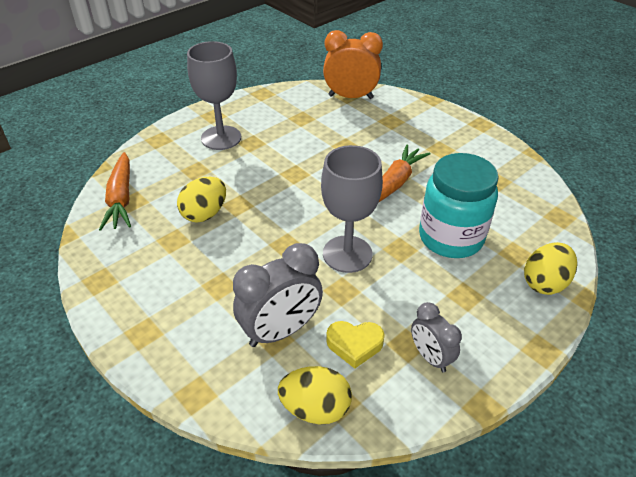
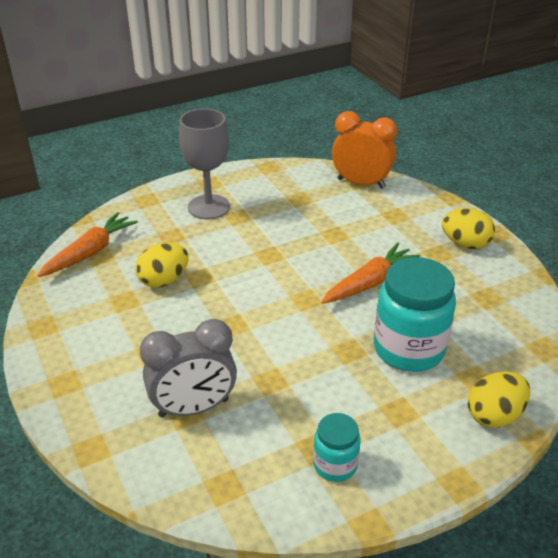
camera: 15 degrees right, 5 degrees down
orange carrot [99,152,131,231] -> orange carrot turned 150 degrees counterclockwise [37,212,138,277]
yellow egg [278,366,352,424] -> yellow egg moved to [442,208,495,249]
grey goblet [321,145,383,273] -> none
yellow heart [326,321,385,369] -> none
grey clock [411,302,462,372] -> turquoise jar [313,413,361,482]

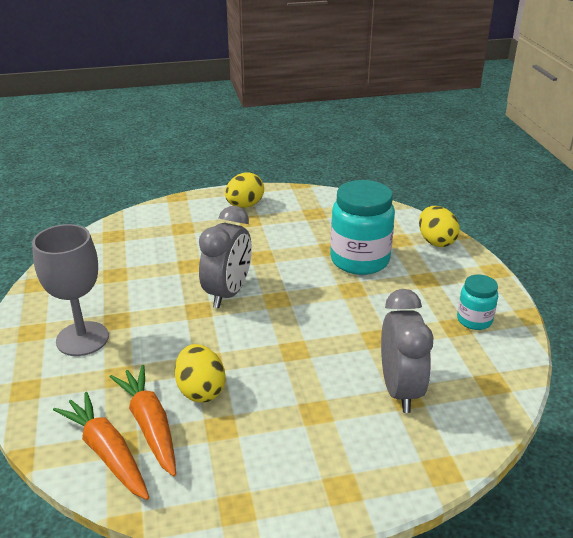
camera: 75 degrees left, 5 degrees down
orange carrot [321,243,420,304] -> orange carrot moved to [110,365,176,477]
orange clock [332,111,397,189] -> none
none -> grey clock [199,206,252,308]

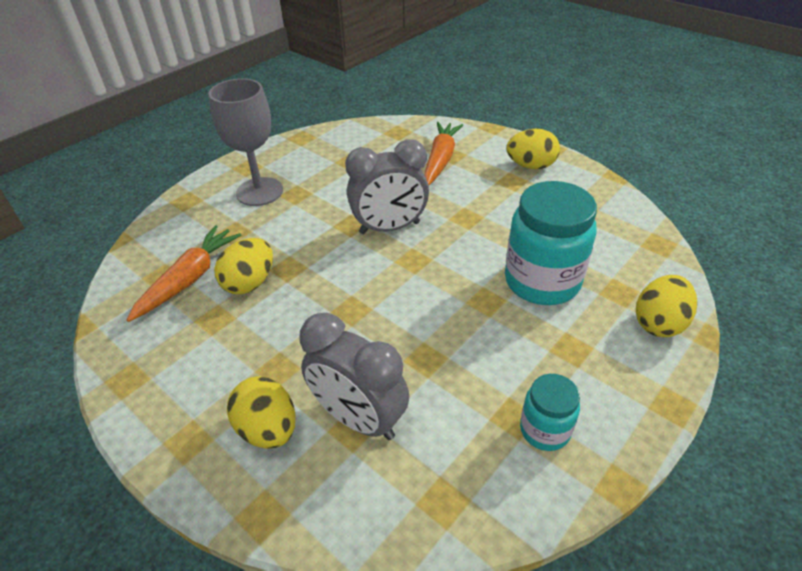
camera: 55 degrees right, 10 degrees up
orange carrot [53,392,149,500] -> orange carrot moved to [424,122,463,186]
grey clock [381,289,434,413] -> grey clock turned 75 degrees clockwise [299,313,409,440]
none -> yellow egg [227,376,296,449]

